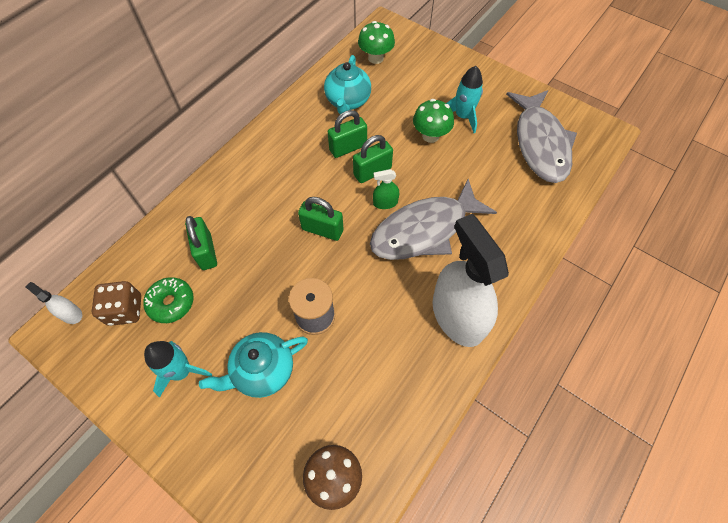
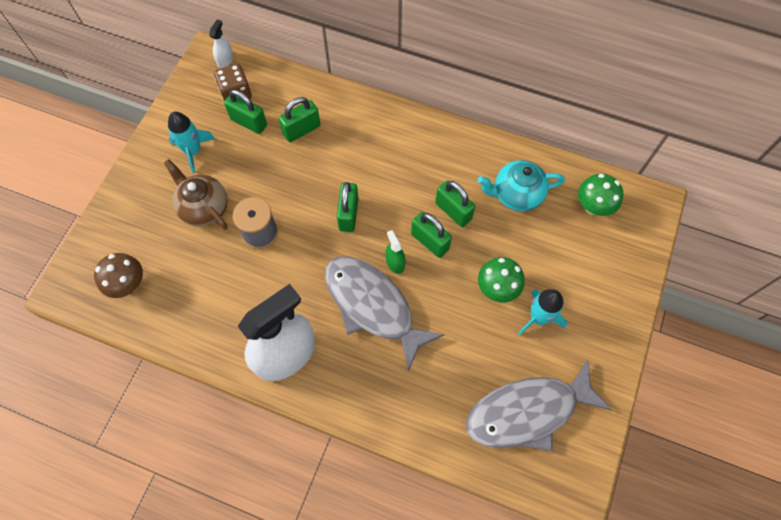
camera: 75 degrees right, 5 degrees up
green donut [144,277,194,323] -> green padlock [224,90,267,134]
turquoise teapot [199,332,308,398] -> brown teapot [164,159,228,230]

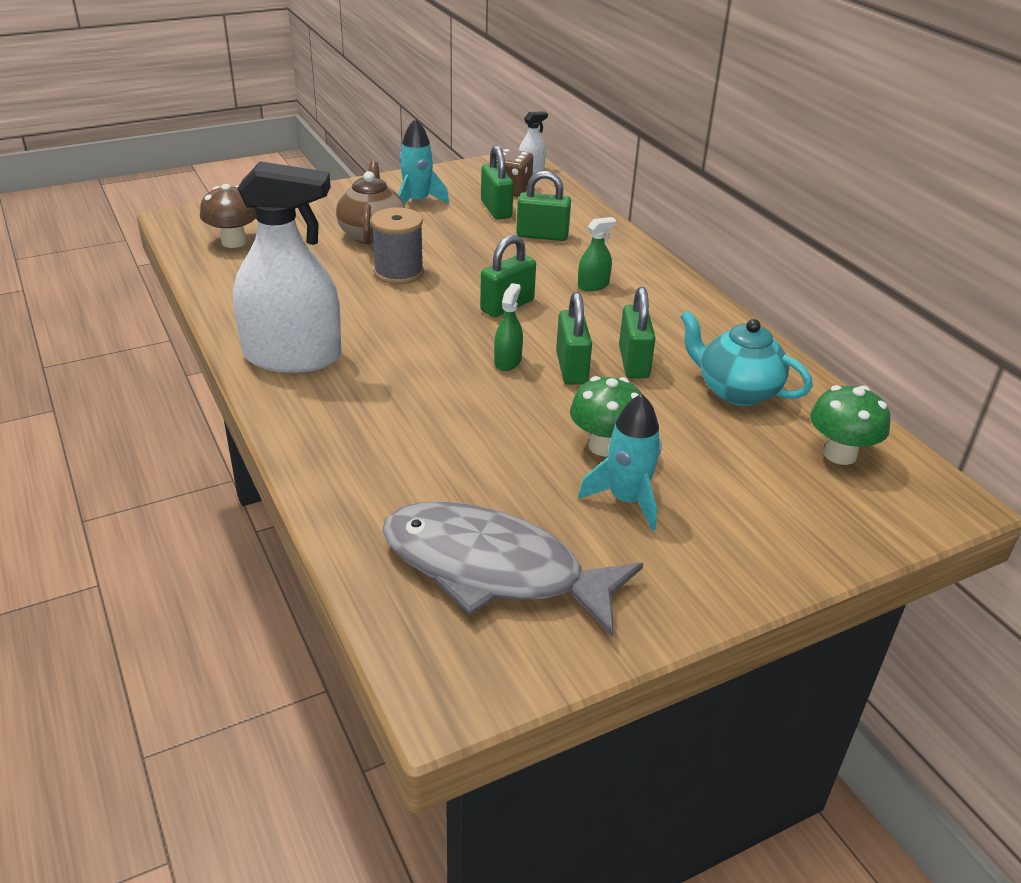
camera: 40 degrees right, 30 degrees down
grey fish [325,256,444,372] -> none
none -> green spray bottle [578,217,616,291]

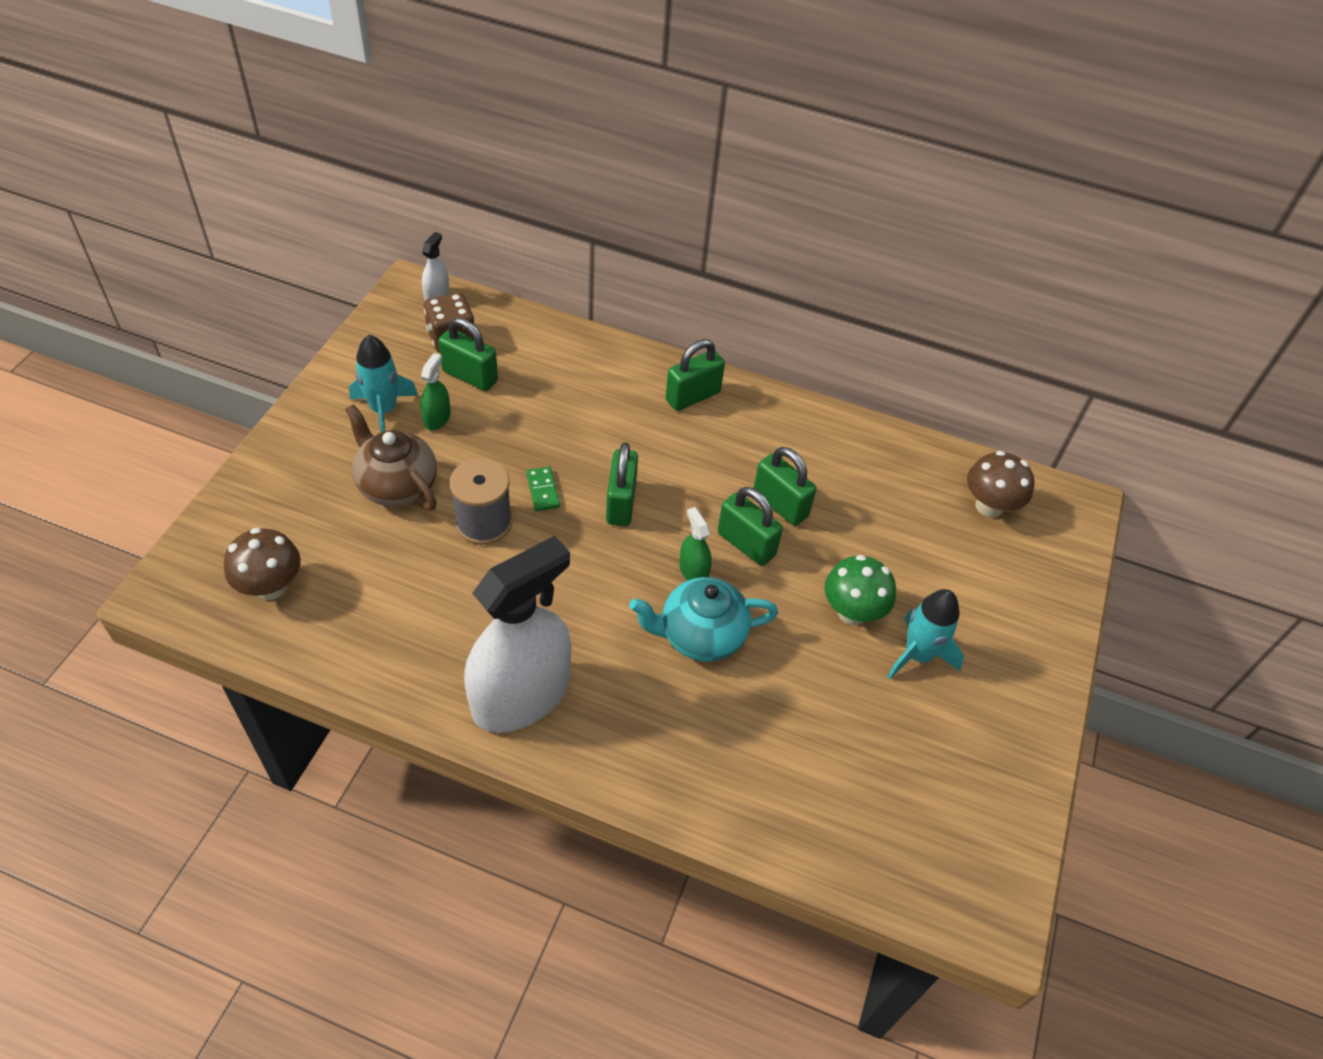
camera: 45 degrees left, 15 degrees up
grey fish [382,501,643,637] -> none
green padlock [516,171,571,241] -> green padlock moved to [665,339,725,411]
green spray bottle [578,217,616,291] -> green spray bottle moved to [420,353,451,430]
turquoise teapot [680,310,813,406] -> turquoise teapot moved to [629,577,778,662]
green mushroom [810,385,890,465] -> brown mushroom [967,451,1034,518]
none -> green domino [526,467,560,511]

